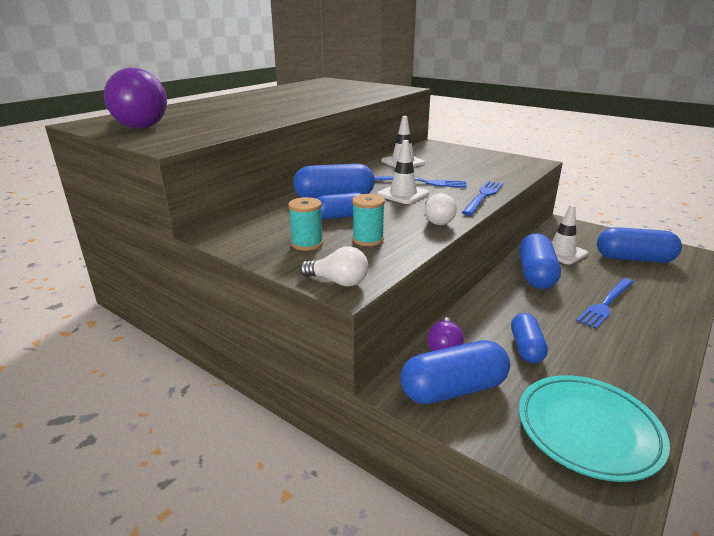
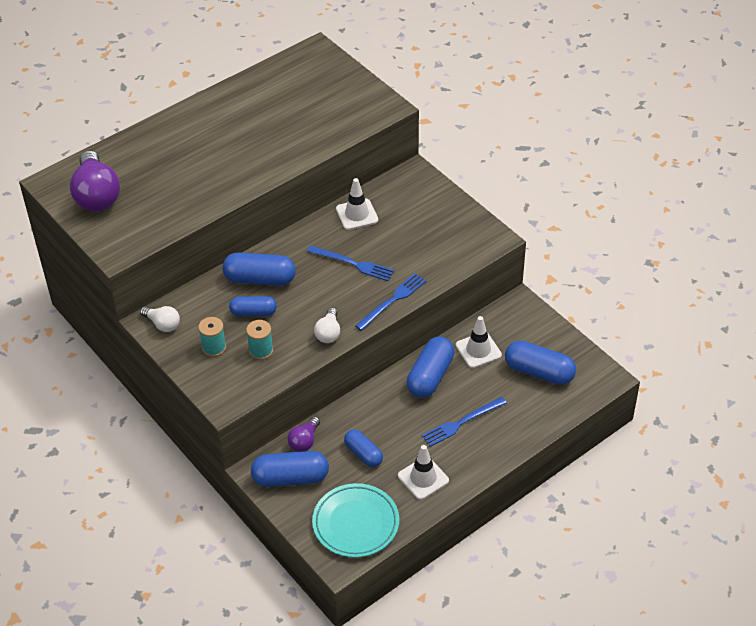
camera: 15 degrees right, 20 degrees up
white light bulb [300,246,368,287] -> white light bulb moved to [140,306,180,332]
white traffic cone [377,140,429,204] -> white traffic cone moved to [398,445,449,500]
blue capsule [511,313,548,363] -> blue capsule turned 60 degrees counterclockwise [344,429,383,467]

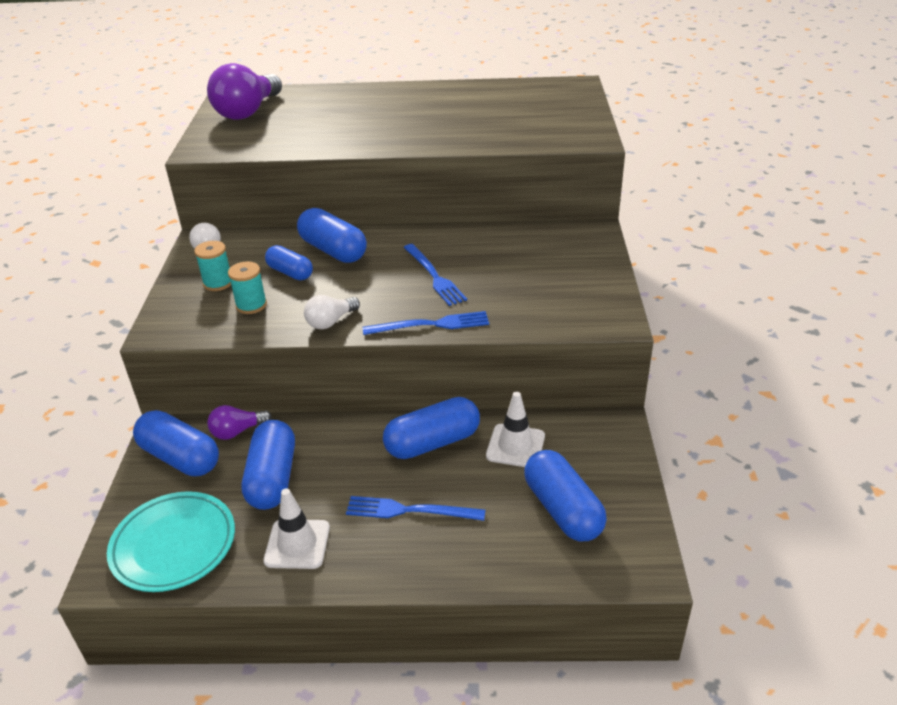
camera: 40 degrees right, 10 degrees down
white traffic cone [336,178,378,230] -> none
blue capsule [344,429,383,467] -> blue capsule [242,420,295,510], size x1.57

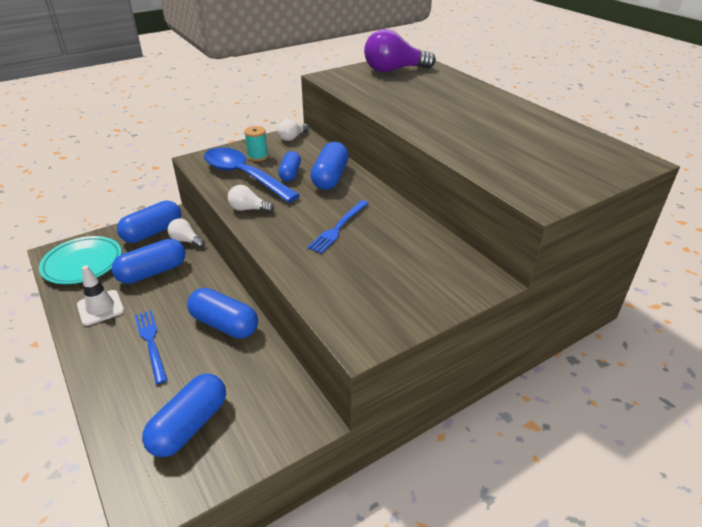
camera: 55 degrees right, 0 degrees up
blue capsule [133,410,219,476] -> blue capsule turned 45 degrees clockwise [117,201,181,243]
purple light bulb [207,405,272,440] -> white light bulb [168,218,205,248]
turquoise spool [228,262,267,314] -> blue spoon [204,147,300,203]
blue fork [362,311,489,335] -> none
white traffic cone [486,392,545,467] -> none

